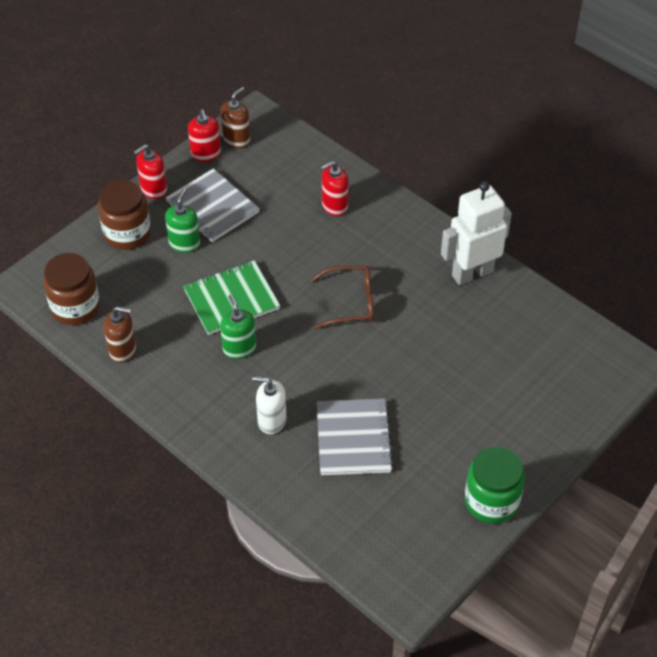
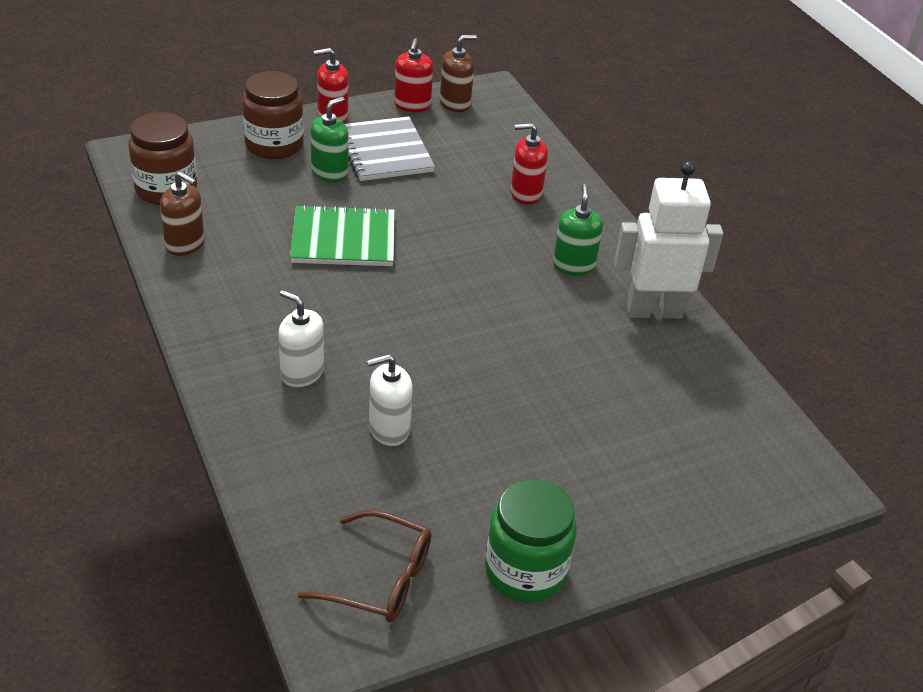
camera: 20 degrees right, 10 degrees down
green soap dispenser [220,294,256,359] -> green soap dispenser moved to [553,184,603,275]
brown glasses [311,266,374,329] -> brown glasses moved to [297,510,431,623]
grey notebook [317,399,394,475] -> white soap dispenser [367,354,413,446]

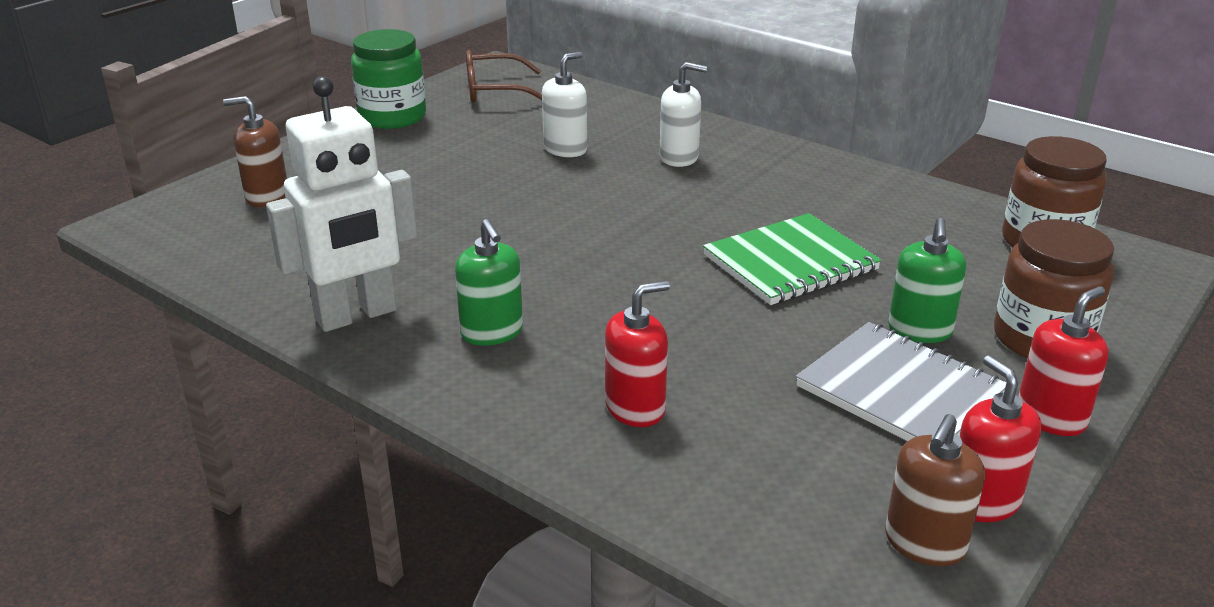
camera: 155 degrees right, 10 degrees down
brown soap dispenser [160,171,205,256] -> brown soap dispenser moved to [223,96,287,207]

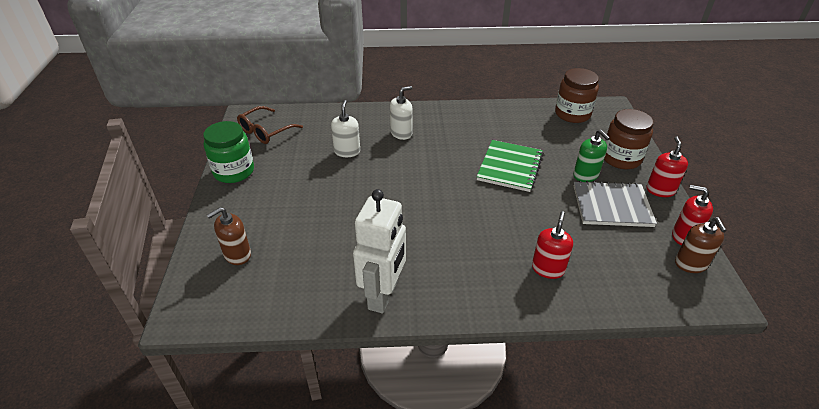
camera: 40 degrees left, 10 degrees up
green soap dispenser [455,219,523,346] -> none

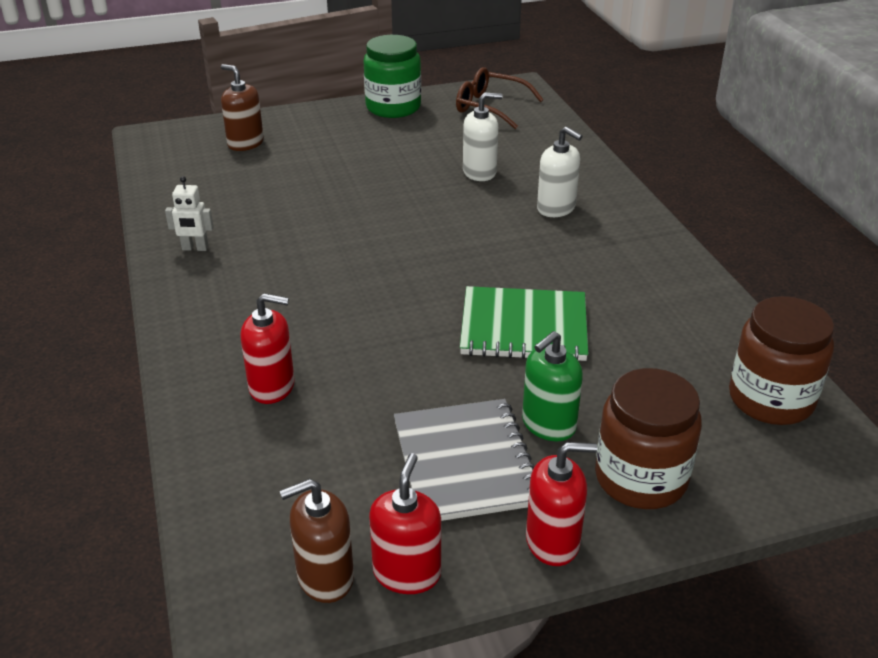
camera: 75 degrees right, 5 degrees down
white robot [353,189,406,313] -> white robot [165,176,214,251], size x0.43

